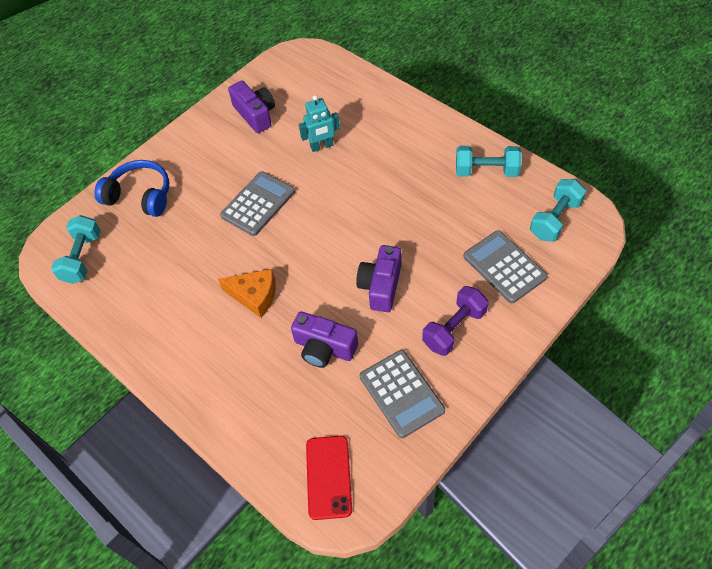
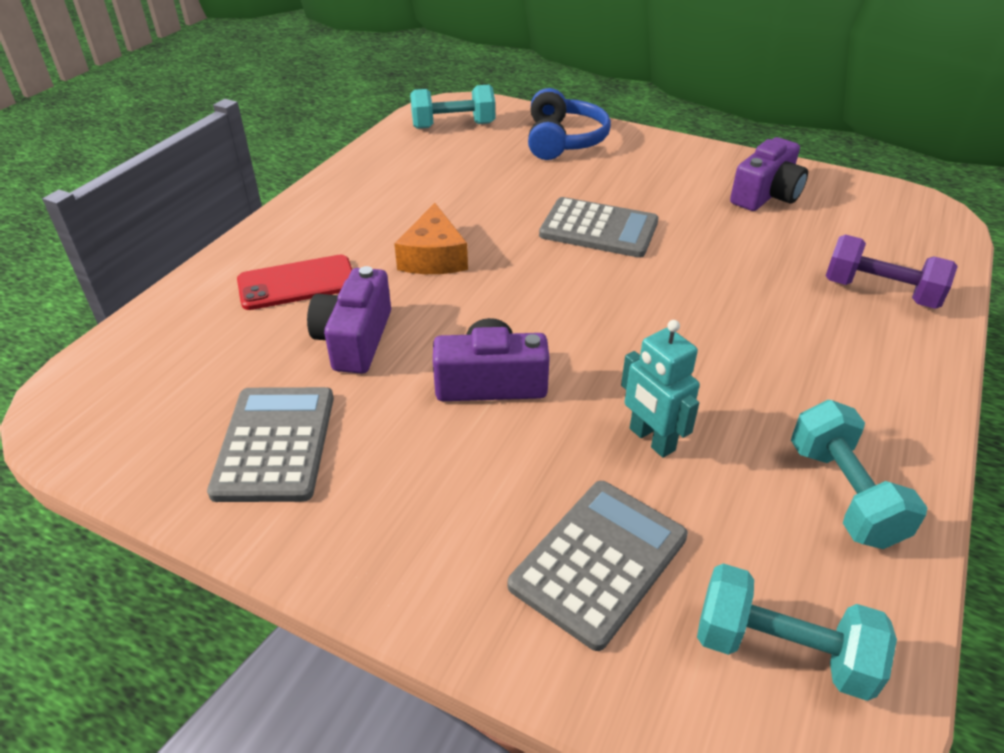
camera: 70 degrees right, 15 degrees down
turquoise robot [299,95,340,152] -> turquoise robot moved to [621,320,700,458]
red phone [306,436,352,520] -> red phone moved to [237,255,352,310]
grey calculator [360,350,445,438] -> grey calculator turned 135 degrees clockwise [207,387,334,502]
purple dumbbell [422,286,489,356] -> purple dumbbell moved to [826,235,958,309]

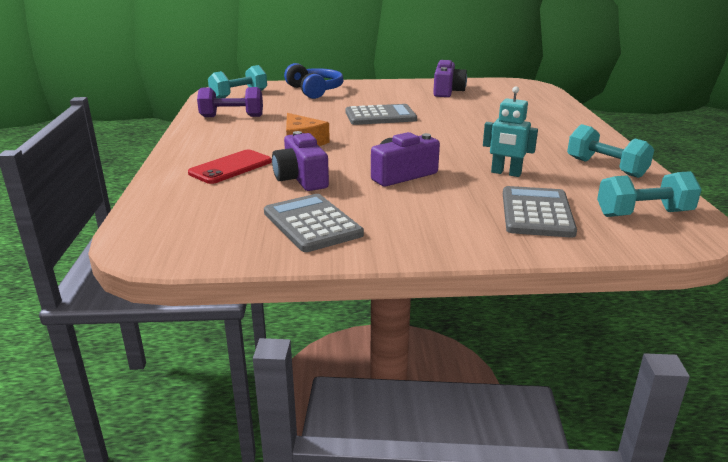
camera: 30 degrees left, 15 degrees down
purple dumbbell [826,235,958,309] -> purple dumbbell moved to [197,87,263,117]

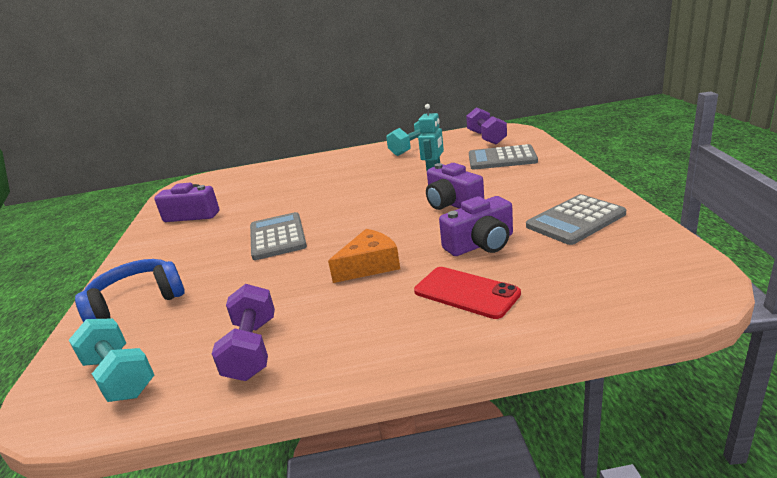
camera: 90 degrees left, 0 degrees up
turquoise dumbbell [597,171,702,217] -> purple dumbbell [466,107,507,145]

